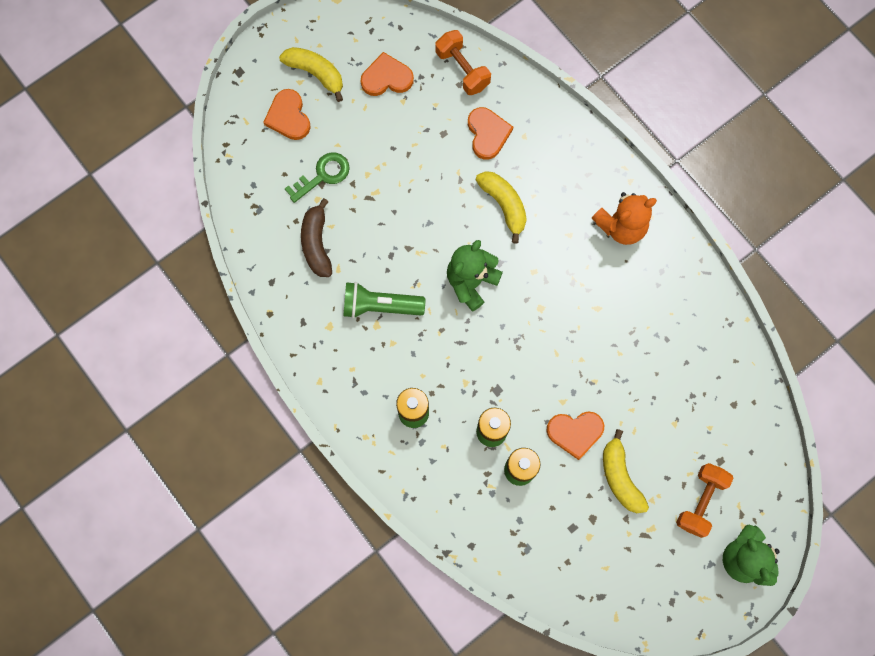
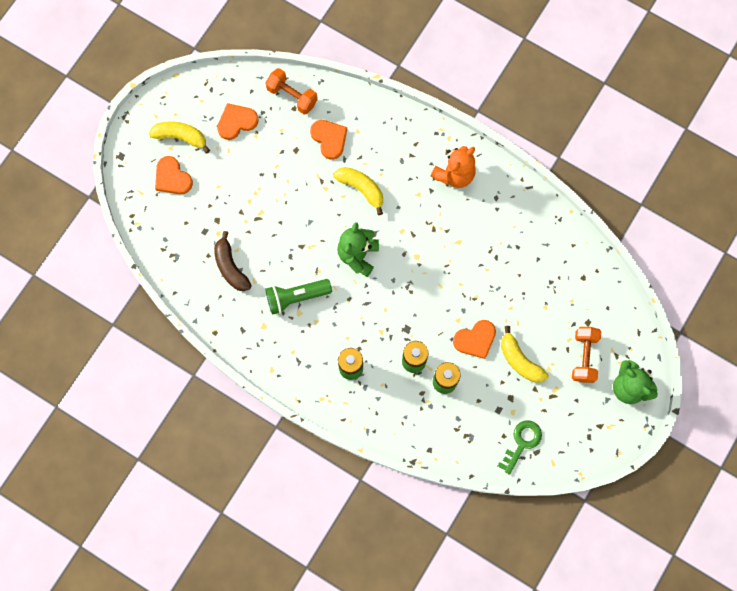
camera: 20 degrees left, 0 degrees up
green key [285,153,350,203] -> green key moved to [498,420,542,475]

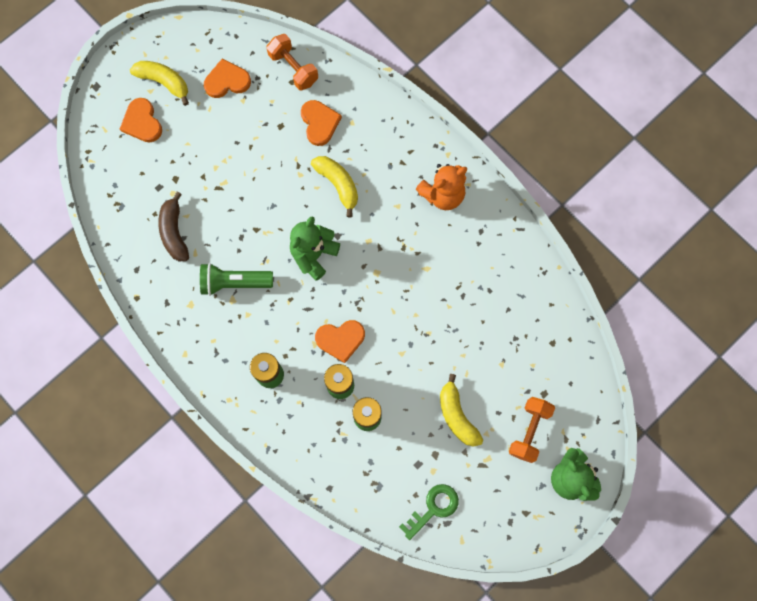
camera: 15 degrees right, 0 degrees up
orange heart [453,320,496,359] -> orange heart moved to [315,320,365,363]

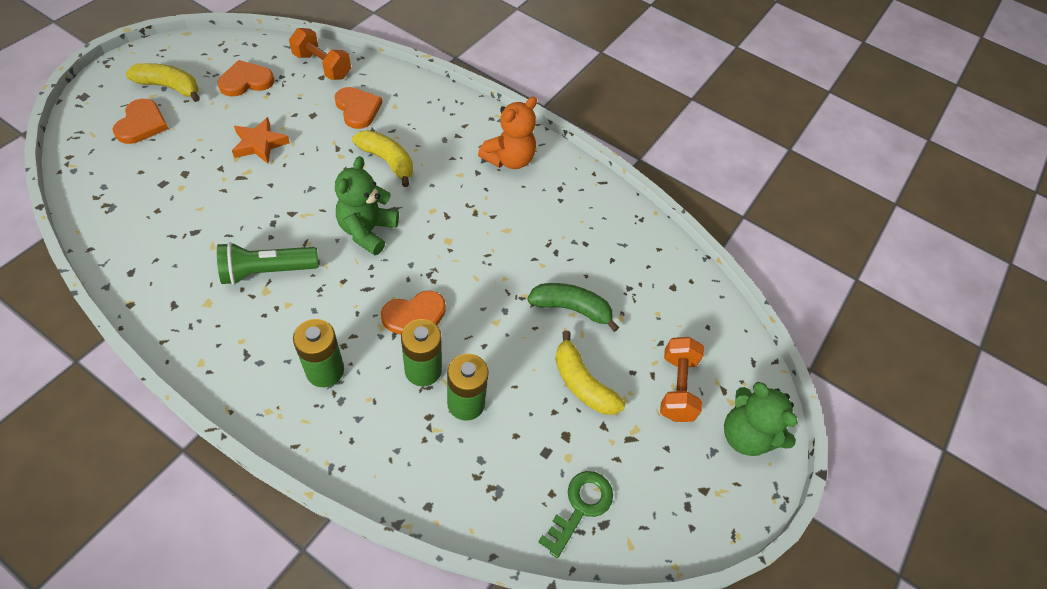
camera: 20 degrees left, 20 degrees down
orange heart [120,98,162,142] -> orange heart turned 135 degrees counterclockwise [112,99,169,144]
brown banana [159,192,189,262] -> none
none -> orange star [232,117,290,164]
none -> green banana [527,283,619,332]

